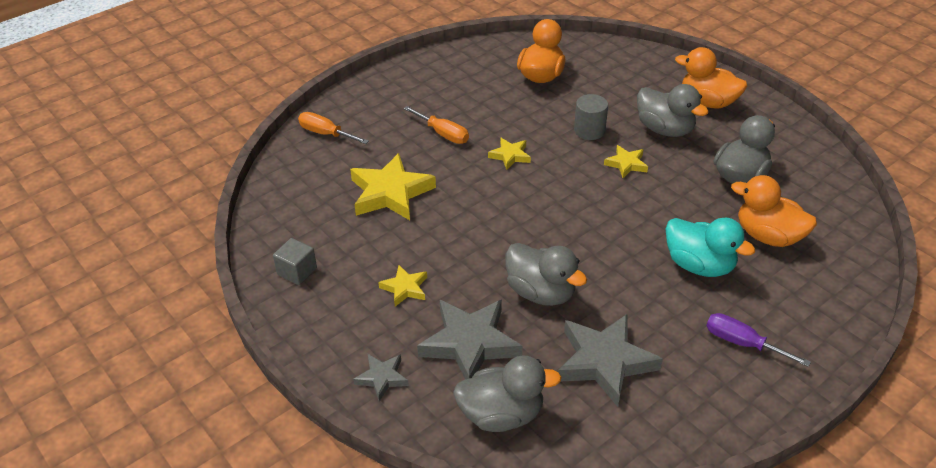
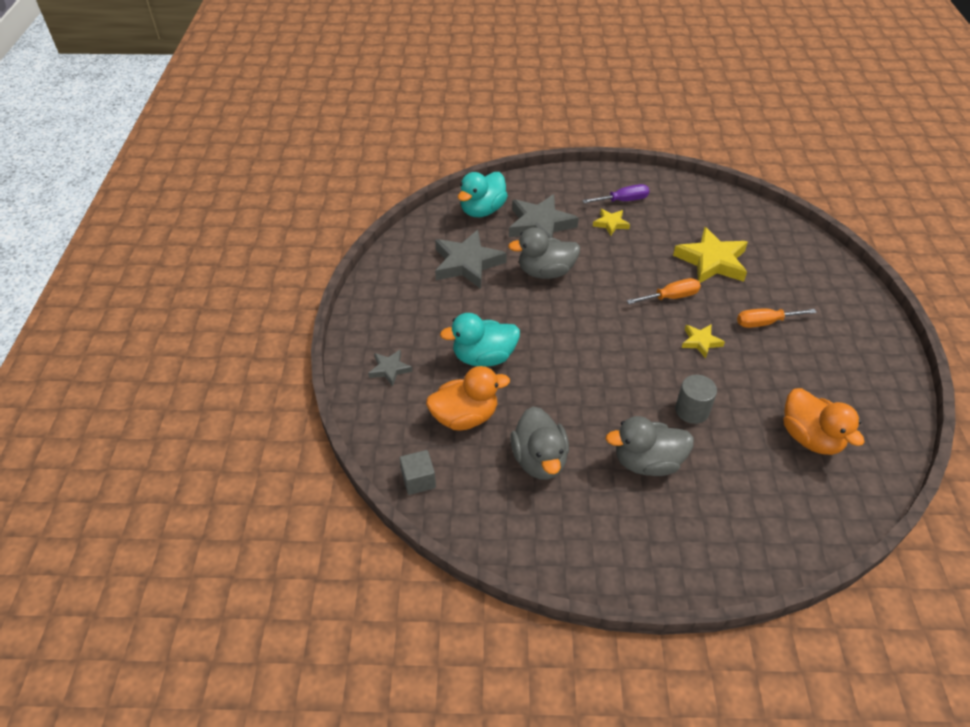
camera: 130 degrees right, 5 degrees up
grey cube [273,238,317,285] -> grey cube moved to [400,450,436,495]
orange screwdriver [298,112,369,144] -> orange screwdriver moved to [627,278,701,304]
grey star [353,354,409,402] -> grey star moved to [368,349,412,387]
grey duck [453,356,562,432] -> turquoise duck [458,172,508,217]
yellow star [604,145,648,178] -> none
orange duck [675,47,747,109] -> none
purple screwdriver [706,313,811,367] -> purple screwdriver moved to [582,184,649,203]

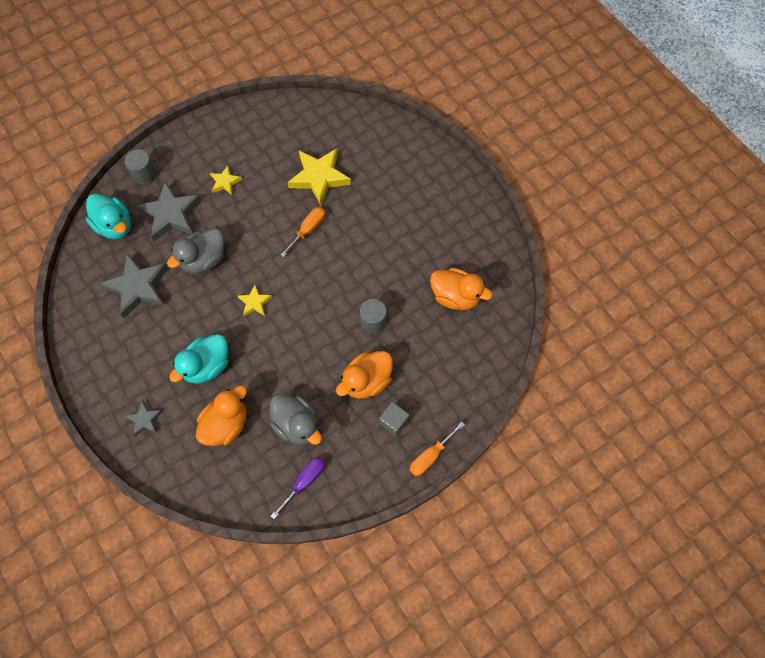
camera: 35 degrees left, 20 degrees up
grey cube [400,450,436,495] -> grey cube moved to [379,402,409,436]
turquoise duck [458,172,508,217] -> turquoise duck turned 45 degrees counterclockwise [86,194,131,239]
purple screwdriver [582,184,649,203] -> purple screwdriver moved to [271,457,325,519]
grey duck [606,416,694,476] -> orange duck [336,351,393,399]
yellow star [682,325,725,358] -> yellow star moved to [238,285,272,316]
orange screwdriver [737,308,817,328] -> orange screwdriver moved to [410,421,465,476]
none -> grey cylinder [125,149,157,184]

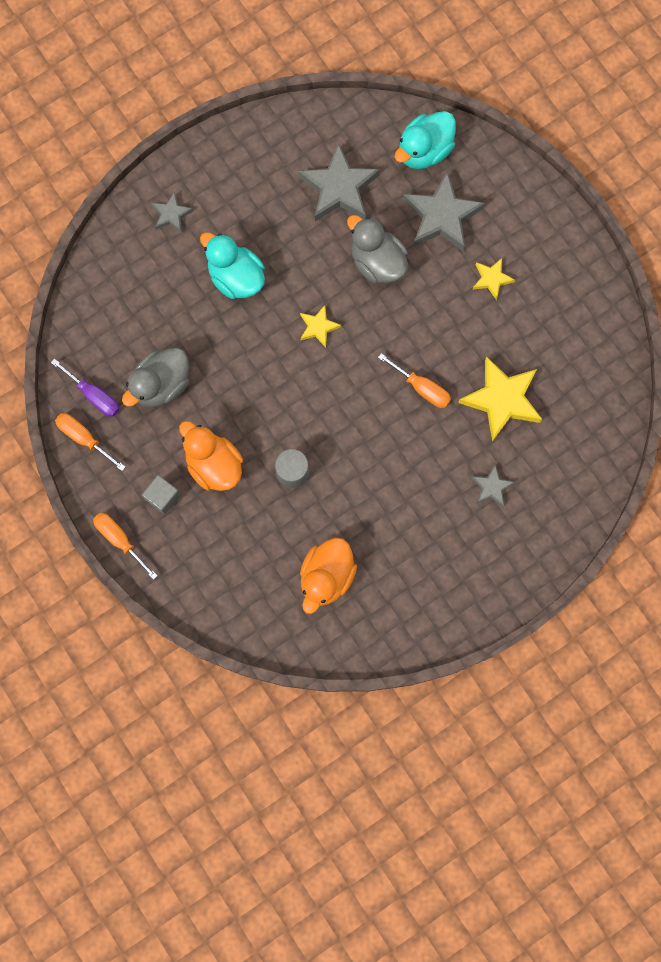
camera: 90 degrees right, 10 degrees up
grey cylinder [125,149,157,184] -> none
orange duck [196,385,247,446] -> none
none -> orange screwdriver [55,413,125,471]
none -> grey star [471,464,515,507]

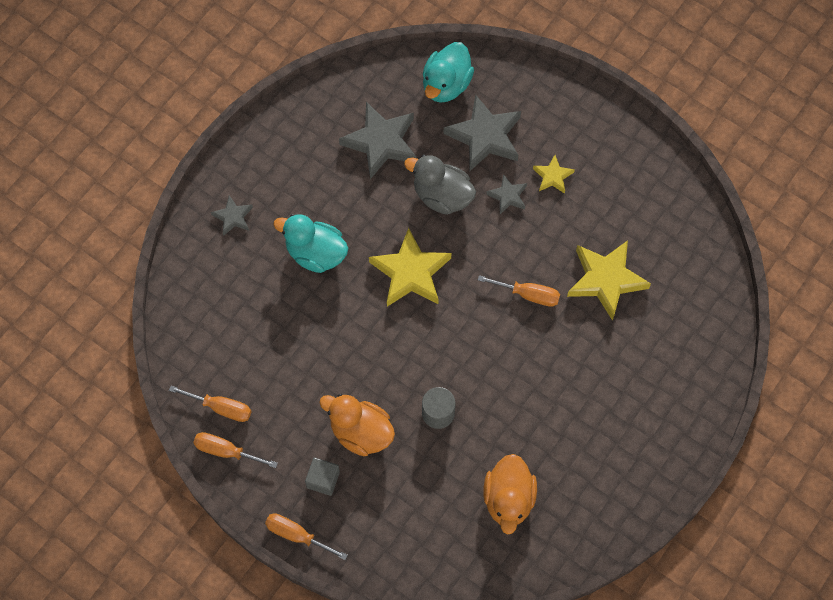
camera: 20 degrees left, 10 degrees down
purple screwdriver [51,358,120,417] -> orange screwdriver [169,385,252,422]
grey duck [122,348,189,407] -> none
yellow star [300,305,341,348] -> yellow star [369,228,452,307], size x1.94
grey star [471,464,515,507] -> grey star moved to [486,174,527,214]

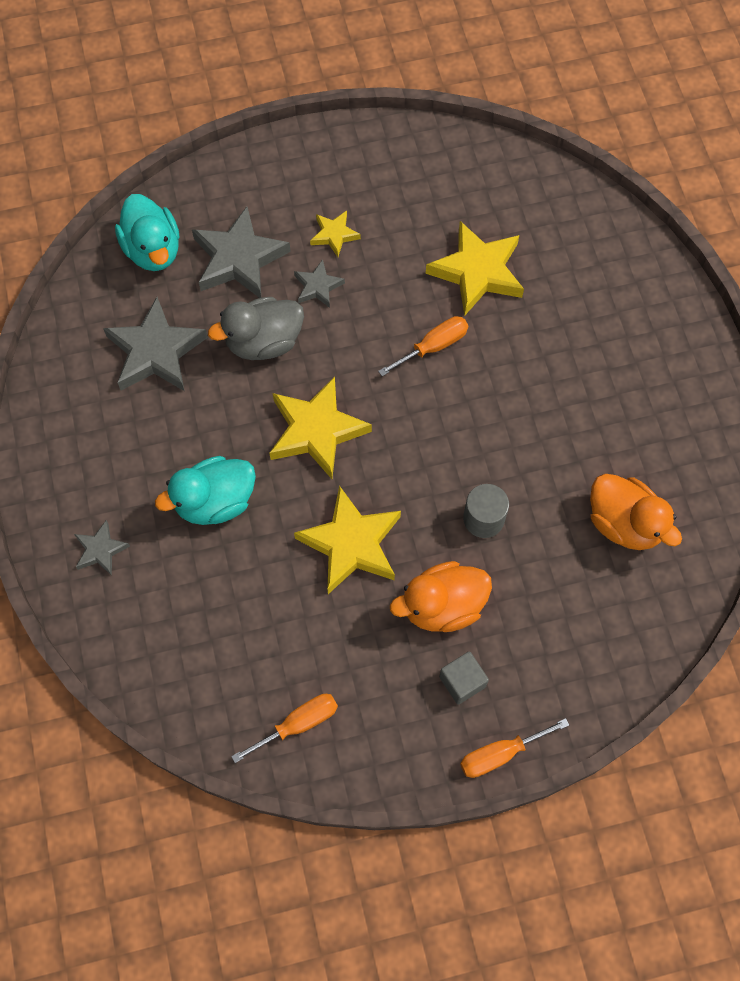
camera: 50 degrees left, 0 degrees up
orange screwdriver [193,432,278,468] -> none
none -> yellow star [294,486,401,594]

